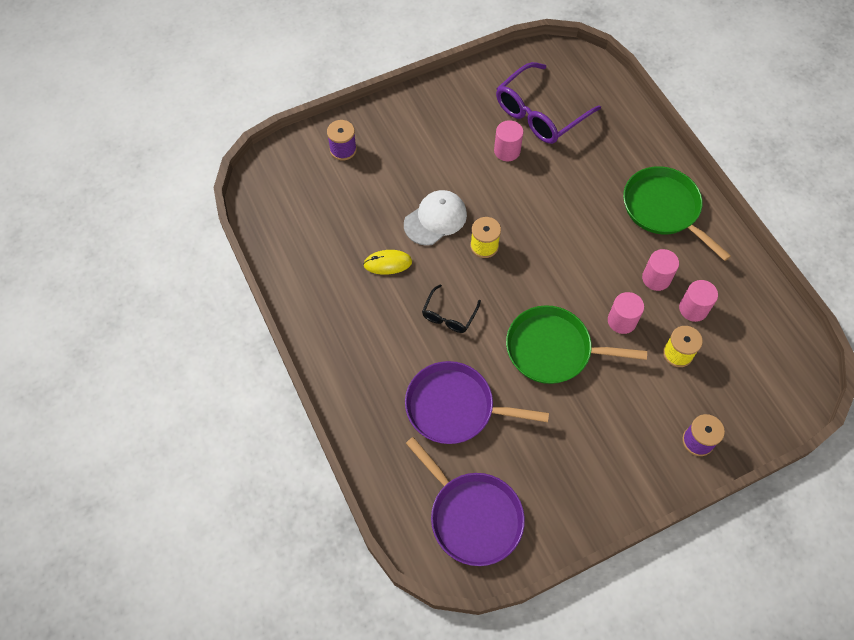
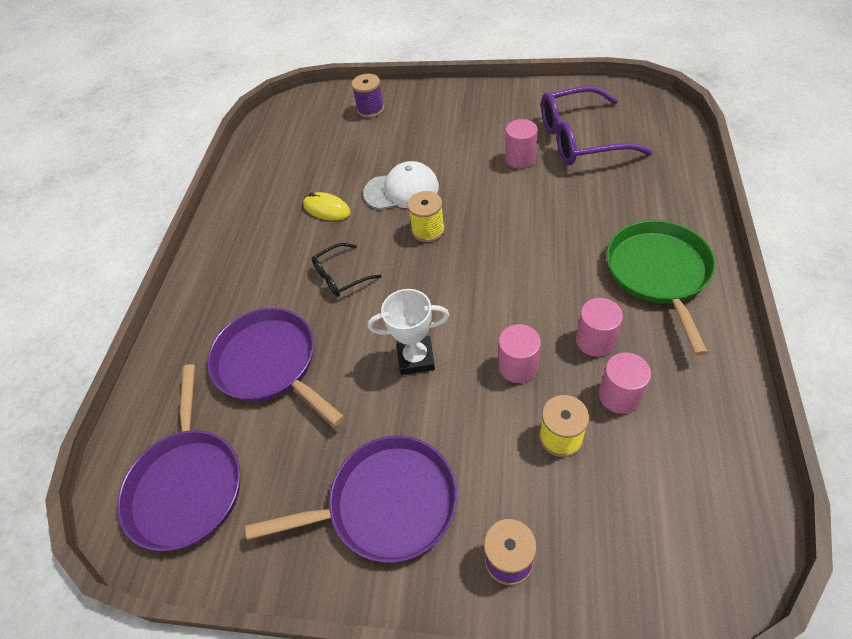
camera: 40 degrees right, 10 degrees down
green pan [506,305,647,384] -> white trophy [368,289,450,375]
none -> purple pan [245,436,457,563]

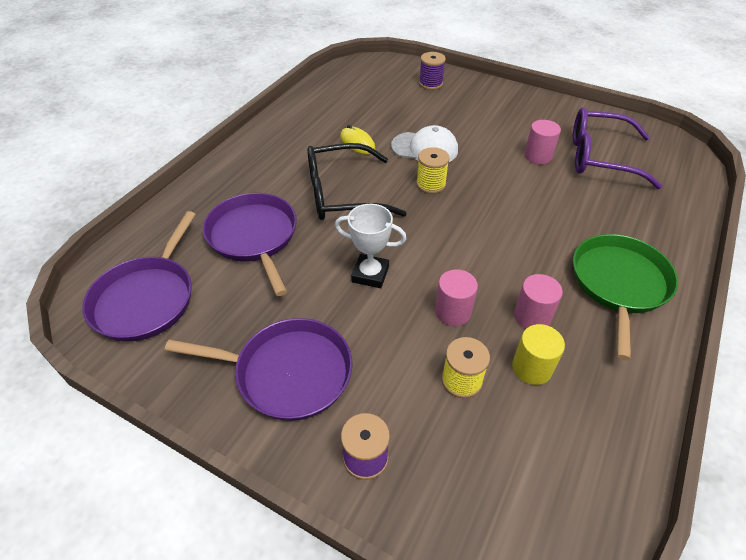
camera: 15 degrees right, 5 degrees down
black glasses [311,243,381,297] -> black glasses [307,143,407,220], size x1.94
pink cylinder [599,352,651,414] -> yellow cylinder [512,324,565,385]

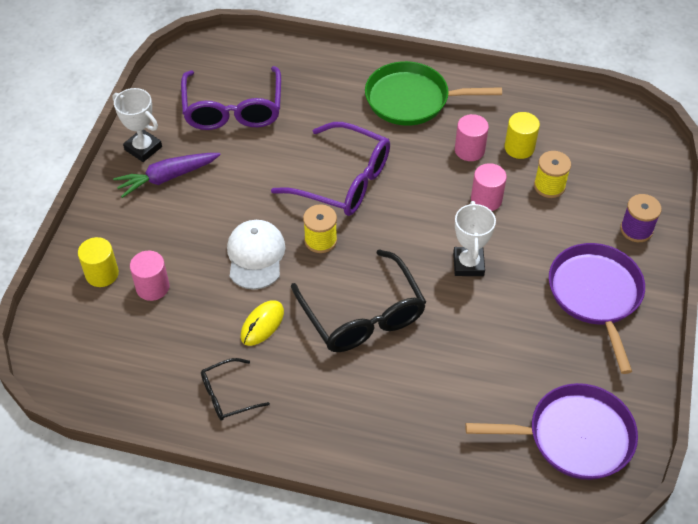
camera: 105 degrees left, 5 degrees up
purple pan [203,193,297,296] -> none
purple spool [419,52,446,90] -> yellow cylinder [78,237,119,287]
pink cylinder [524,120,561,164] -> pink cylinder moved to [130,251,170,301]
none -> white trophy [112,88,162,162]
none -> purple carrot [113,153,221,198]
none -> black glasses [201,358,270,421]
none -> purple glasses [271,122,390,216]

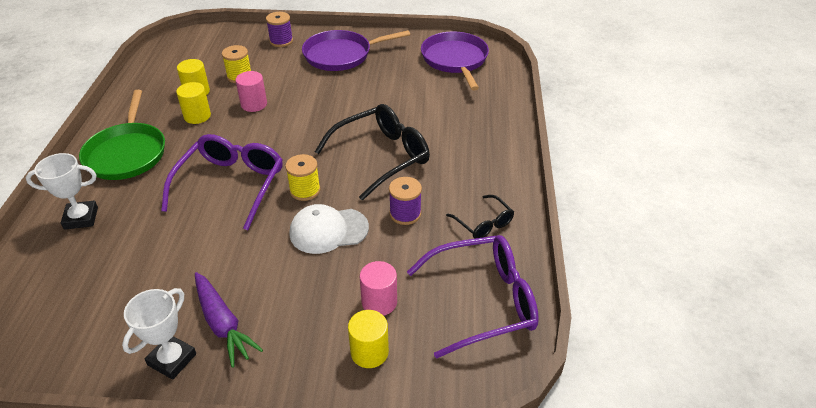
camera: 100 degrees left, 10 degrees down
purple glasses [181,66,281,130] -> purple glasses moved to [407,235,539,359]
yellow mouse [241,300,284,346] -> purple spool [389,177,422,225]
white trophy [453,201,496,276] -> white trophy moved to [26,153,98,230]
pink cylinder [455,114,489,161] -> yellow cylinder [176,82,211,124]

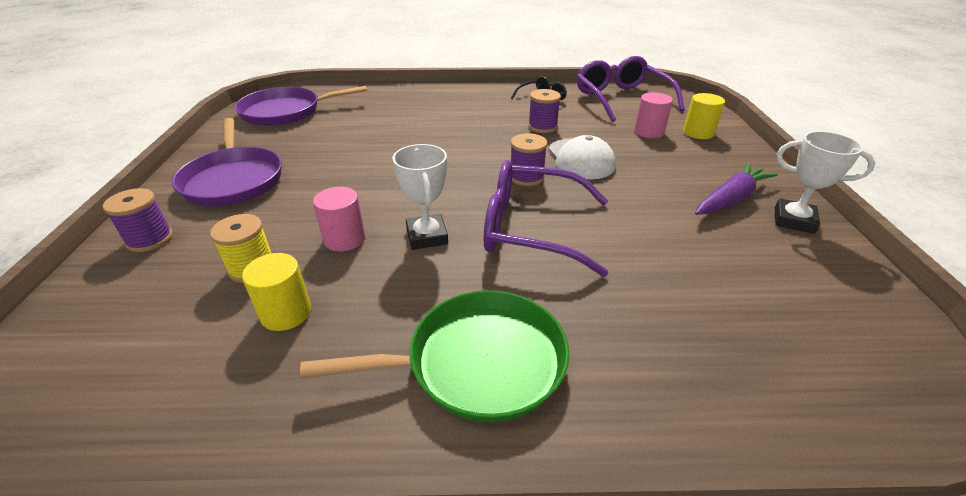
camera: 95 degrees left, 5 degrees down
white trophy [26,153,98,230] -> white trophy moved to [393,144,448,250]
yellow cylinder [176,82,211,124] -> none
yellow spool [285,154,321,201] -> purple spool [511,133,548,186]
black glasses [315,104,430,200] -> none

